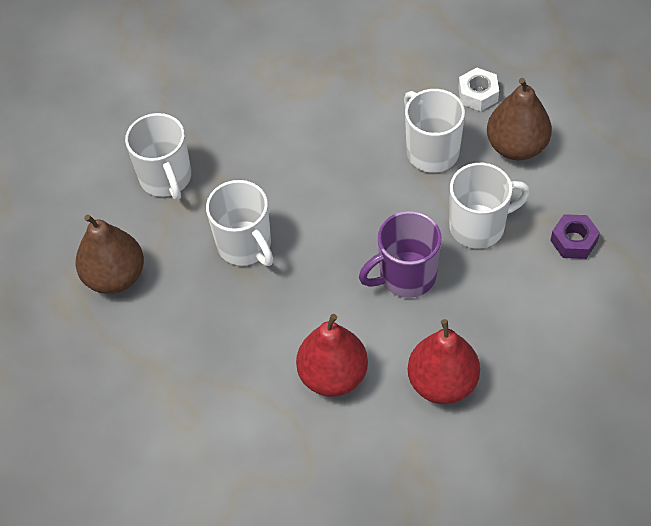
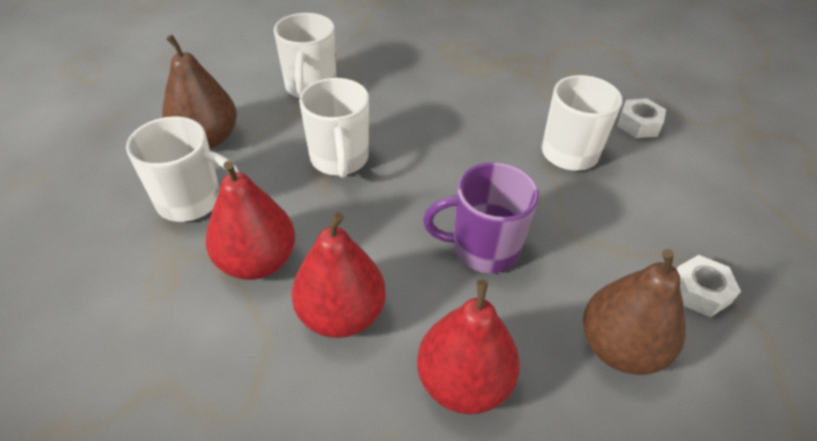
camera: 20 degrees right, 10 degrees down
white mug [449,163,530,248] -> white mug moved to [126,116,239,222]
brown pear [487,78,552,160] -> brown pear moved to [583,249,686,375]
purple nut [550,214,600,259] -> white nut [676,255,741,317]
none -> red pear [206,161,295,280]

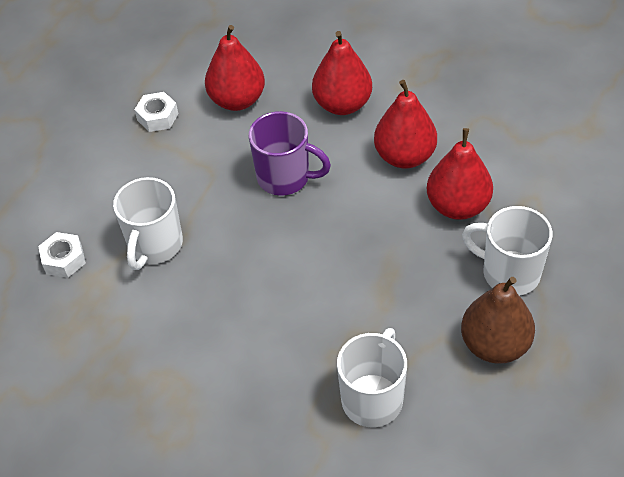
camera: 155 degrees left, 5 degrees up
white mug [299,78,369,178] -> none
brown pear [583,249,686,375] -> red pear [205,25,265,111]

